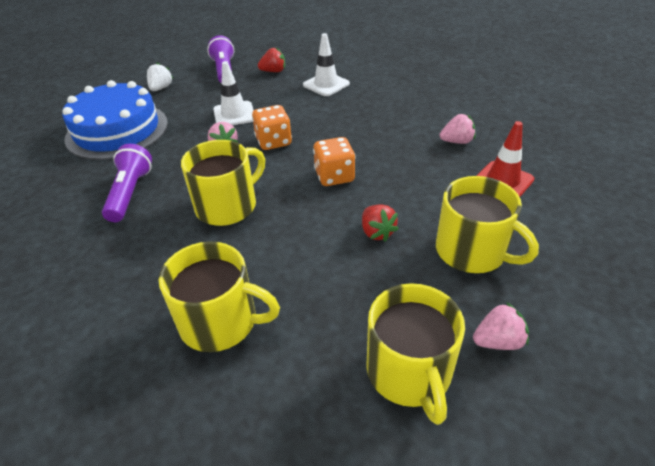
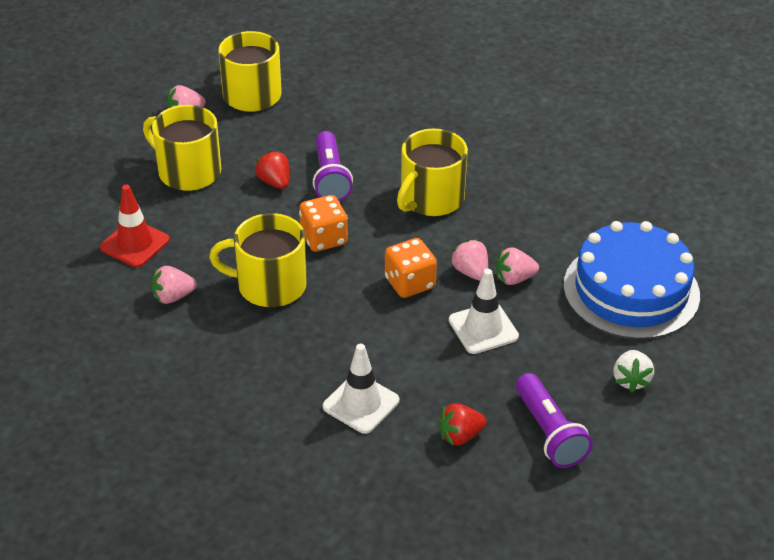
camera: 170 degrees right, 0 degrees up
purple flashlight [102,144,152,222] -> purple flashlight moved to [313,131,353,202]
yellow mug [159,241,280,352] -> yellow mug moved to [209,213,307,307]
none -> pink strawberry [496,247,539,285]

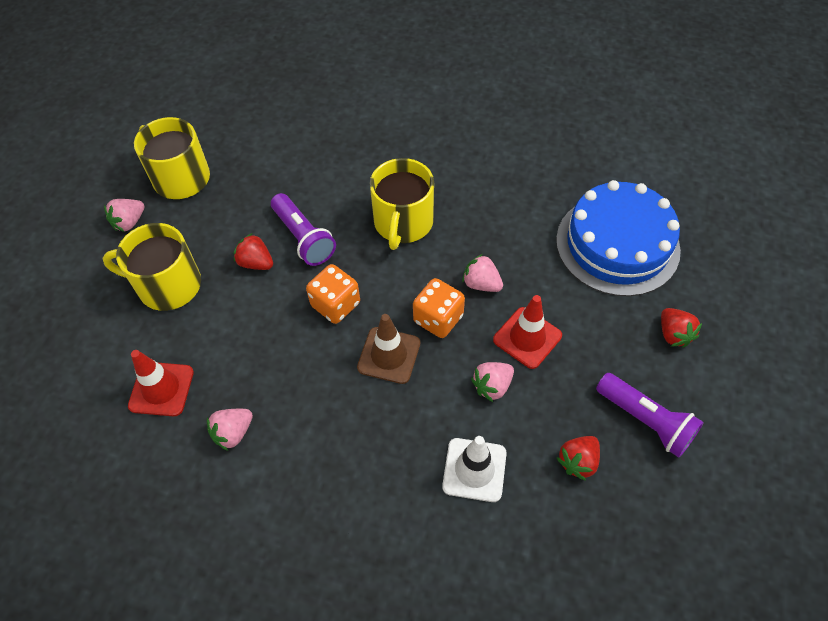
camera: 25 degrees left, 15 degrees up
yellow mug [209,213,307,307] -> none
white traffic cone [449,269,519,354] -> red traffic cone [493,295,562,369]
pink strawberry [496,247,539,285] -> pink strawberry moved to [471,362,514,402]
white strawberry [613,350,654,392] -> red strawberry [661,308,702,348]
none -> brown traffic cone [357,314,420,384]

